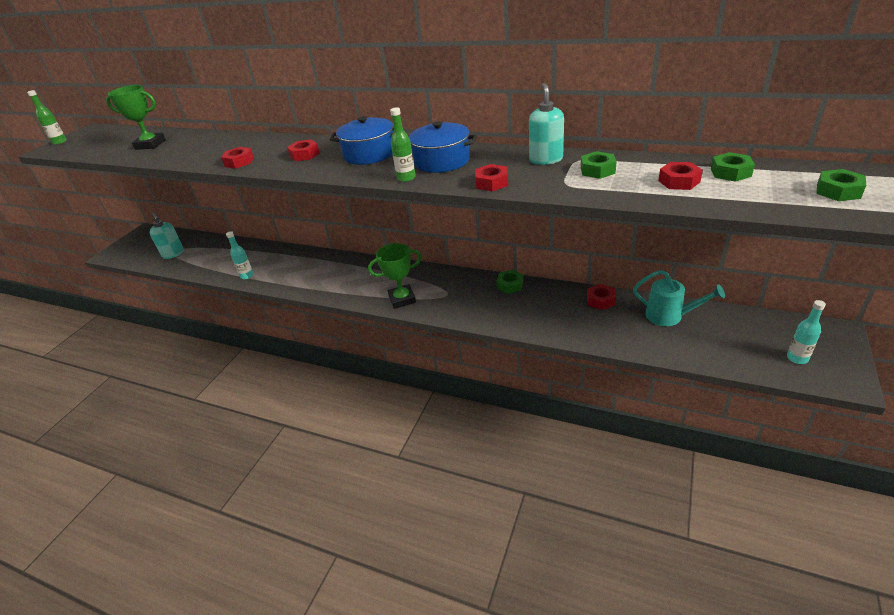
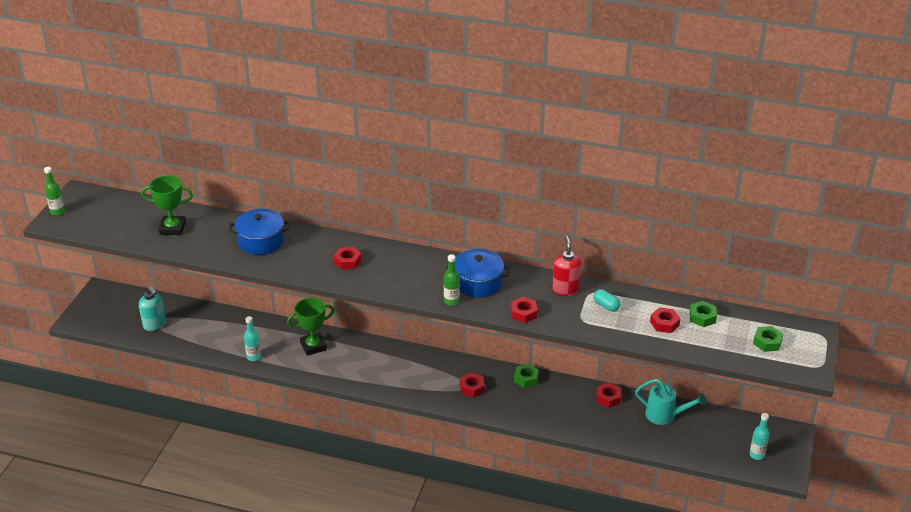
camera: 10 degrees left, 0 degrees up
red nut [221,147,254,169] -> red nut moved to [460,373,485,397]
blue pot [330,116,394,165] -> blue pot moved to [229,209,290,255]
green trophy [368,243,422,309] -> green trophy moved to [287,298,334,356]
turquoise soap dispenser [529,83,564,165] -> red soap dispenser [552,236,582,296]
green nut [581,151,617,179] -> turquoise capsule [593,289,620,312]

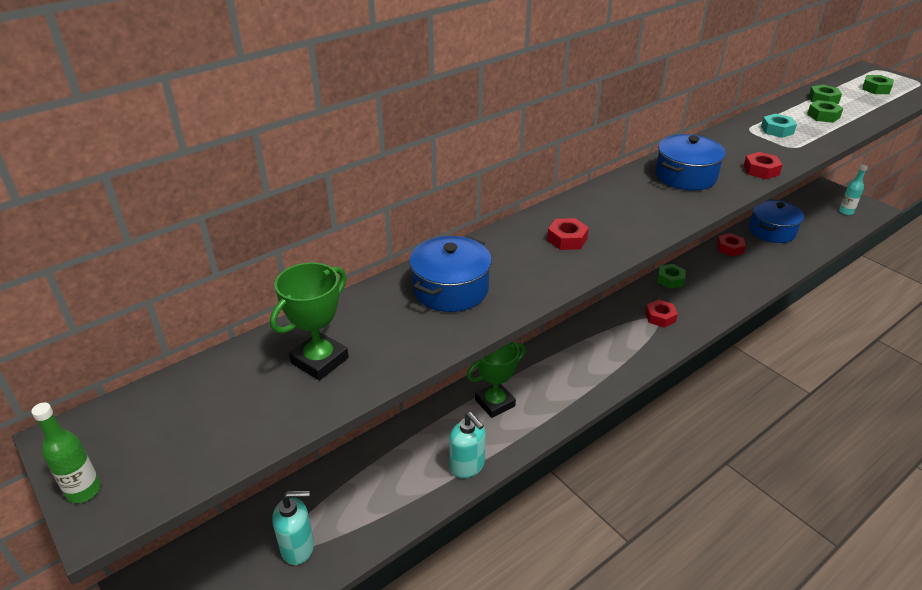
camera: 55 degrees left, 0 degrees up
turquoise bottle [244,316,261,361] -> turquoise soap dispenser [449,412,485,478]
green trophy [287,298,334,356] -> green trophy turned 45 degrees clockwise [467,341,526,418]
green bottle [444,254,460,306] -> none
red soap dispenser [552,236,582,296] -> none
turquoise capsule [593,289,620,312] -> turquoise nut [761,114,797,138]
turquoise watering can [635,379,706,425] -> blue pot [749,199,804,243]
red nut [650,307,681,333] -> green nut [807,100,843,123]

